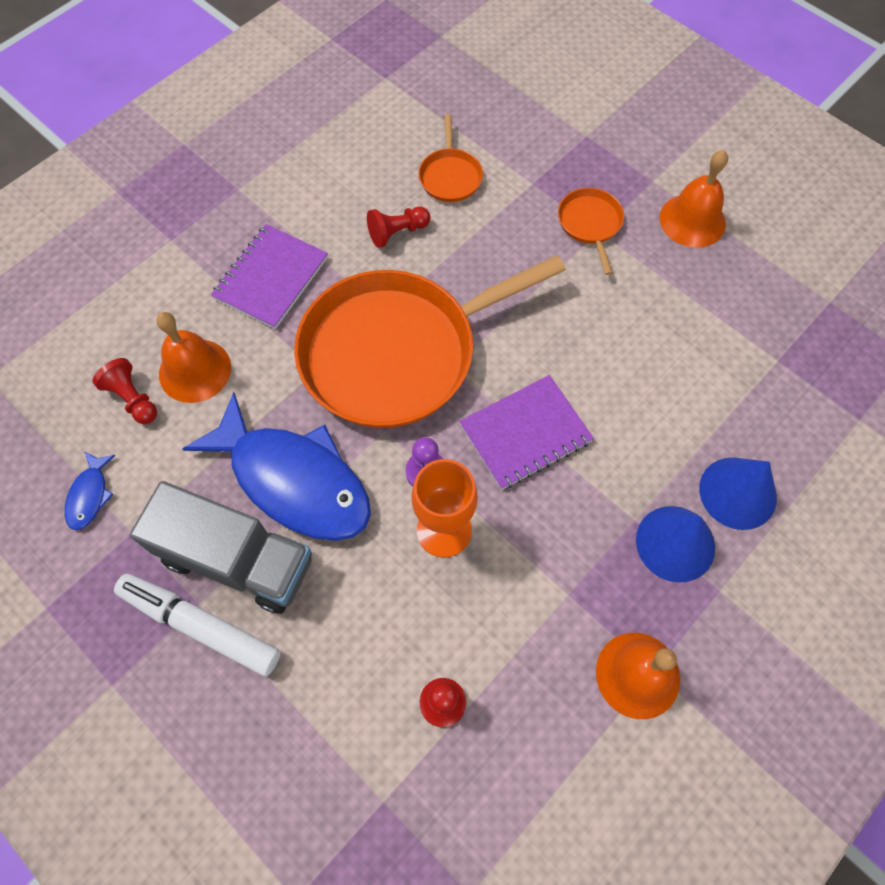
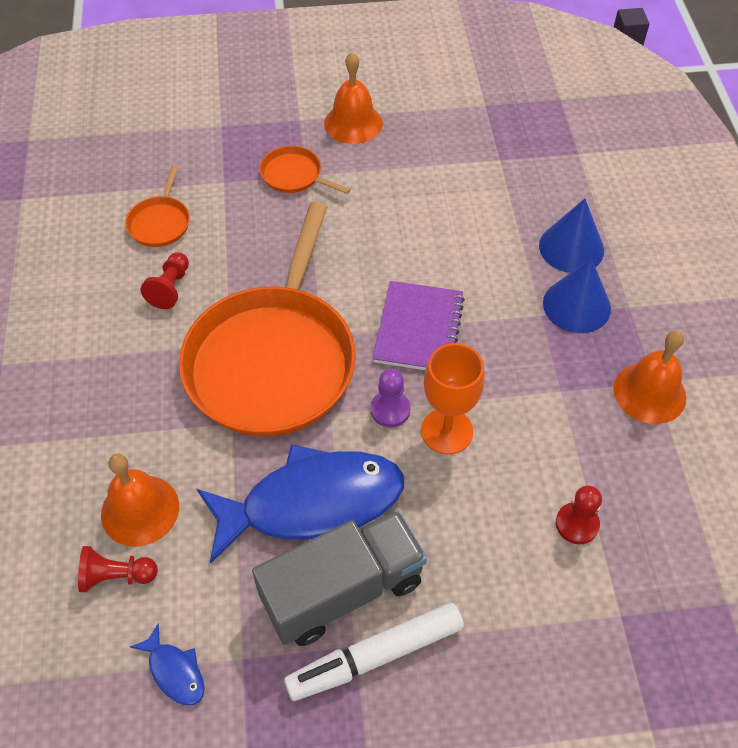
camera: 50 degrees left, 10 degrees down
purple notebook [211,224,328,329] -> none
orange pan [419,114,483,202] -> orange pan turned 60 degrees clockwise [125,165,190,247]

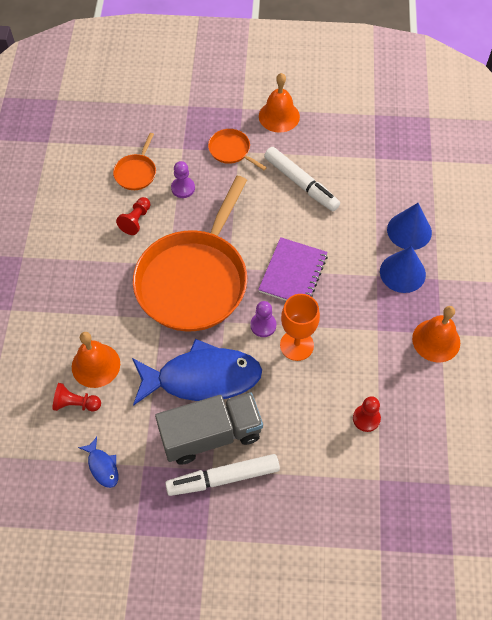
camera: 10 degrees right, 5 degrees up
none -> purple pawn [171,161,195,198]
none -> white marker [264,147,340,211]

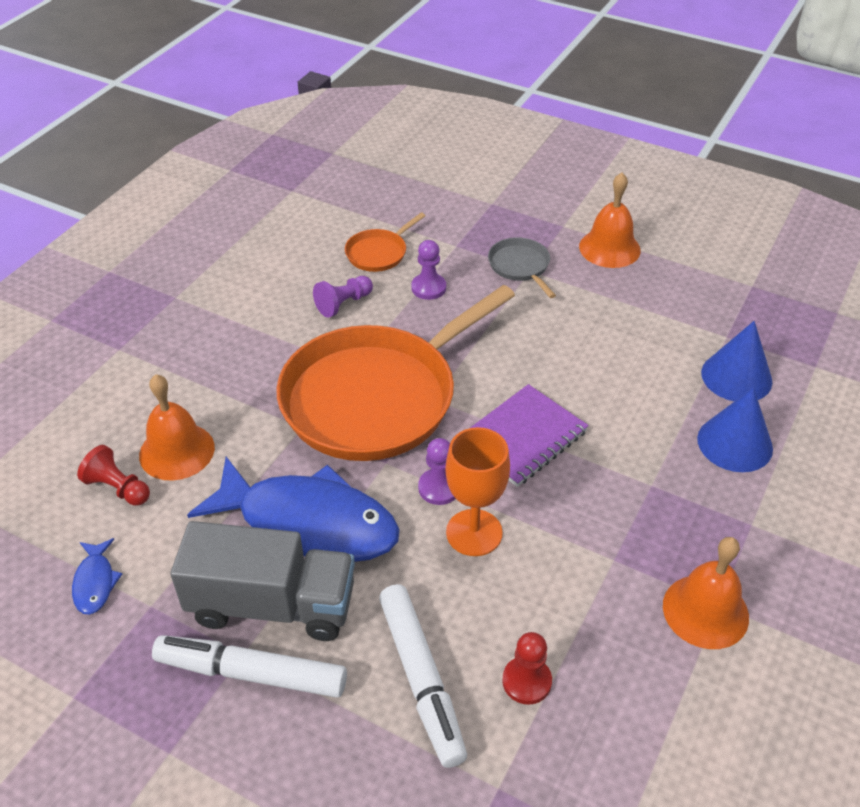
camera: 25 degrees right, 15 degrees down
red pawn [116,197,150,235] -> purple pawn [313,276,373,318]
orange pan [208,129,267,170] -> grey pan [488,237,556,298]
white marker [264,147,340,211] -> white marker moved to [379,584,467,768]
blue cone [380,246,426,293] -> blue cone moved to [701,321,772,401]

